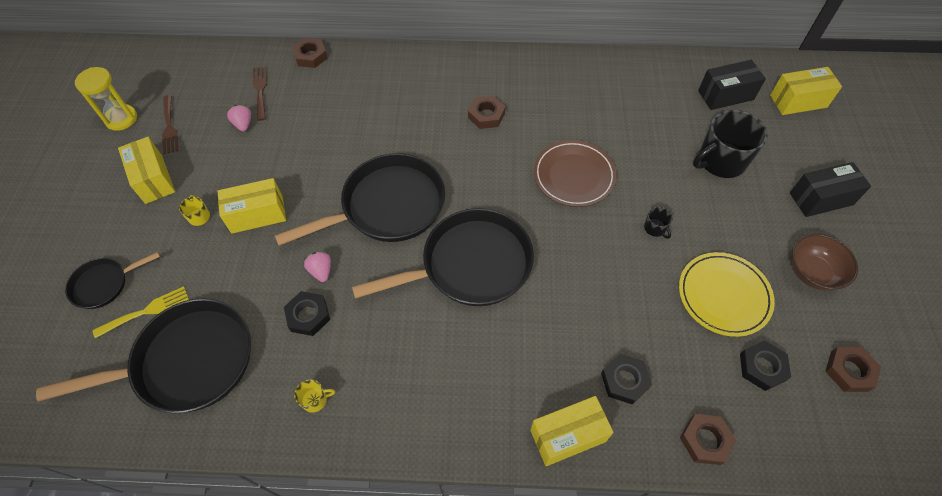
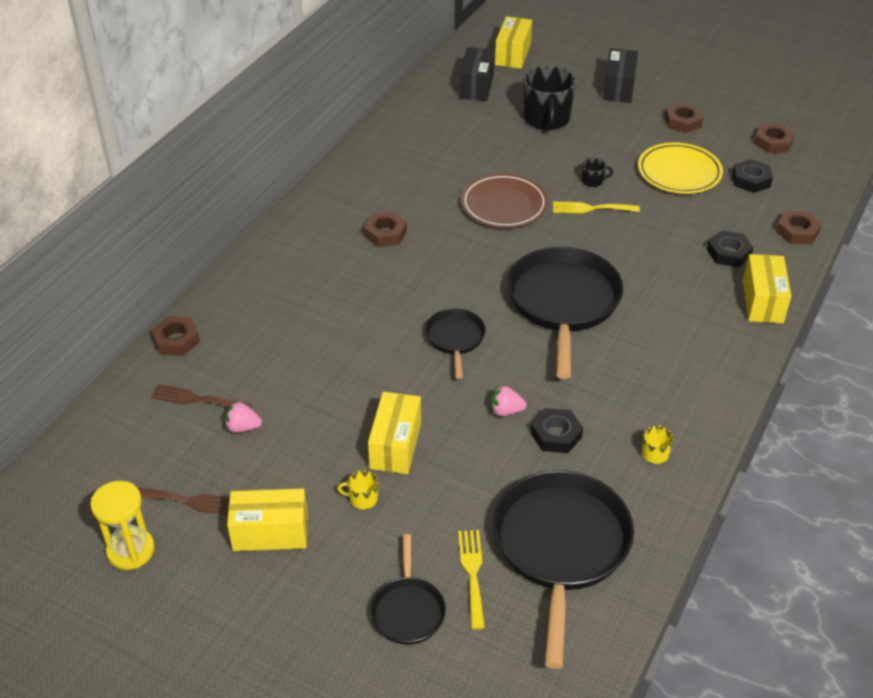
camera: 65 degrees left, 15 degrees down
black pan [275,153,445,246] -> black pan [425,308,486,379], size x0.51
brown bowl [791,234,858,291] -> brown nut [665,102,703,133]
none -> yellow fork [553,202,640,213]

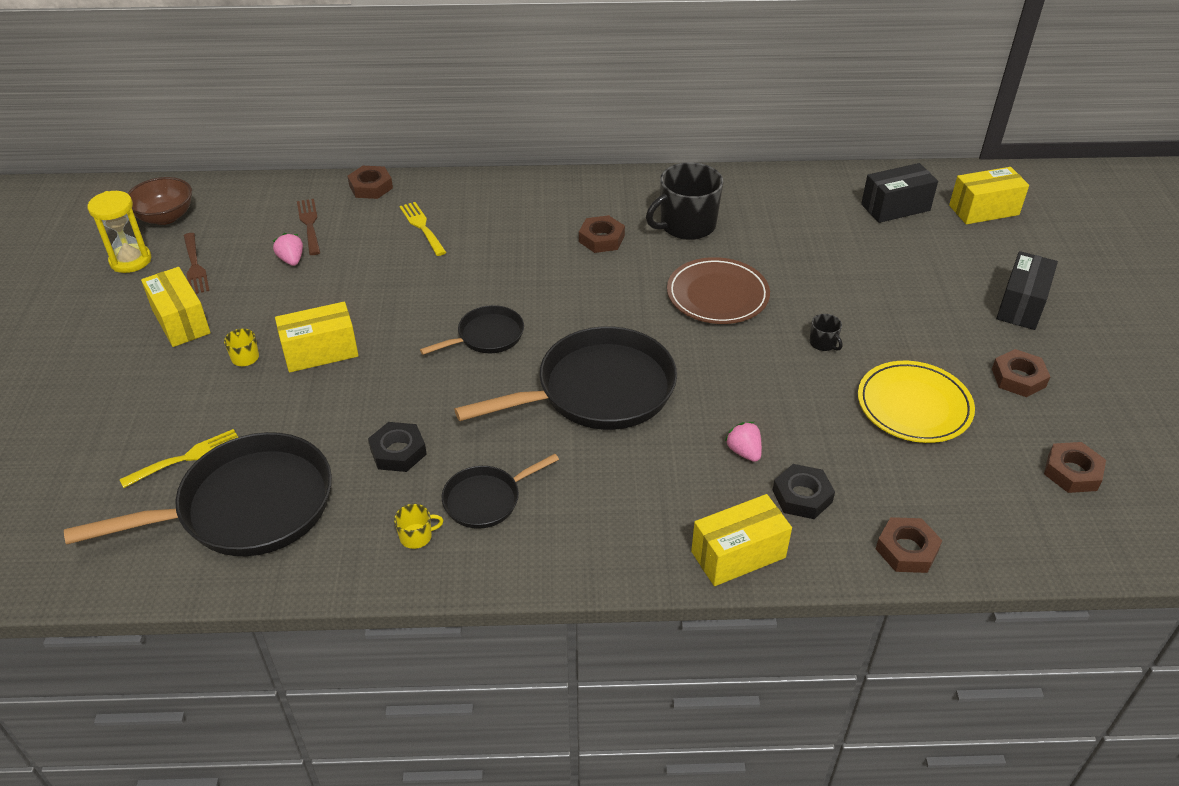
camera: 60 degrees right, 0 degrees up
black pan [370,534,446,645] -> black pan moved to [442,454,559,529]
pink strawberry [491,385,527,416] -> pink strawberry moved to [725,422,762,462]
black mug [523,66,576,130] -> black mug moved to [646,162,723,240]
yellow fork [553,202,640,213] -> yellow fork moved to [399,202,447,256]
black box [603,48,638,103] -> black box turned 45 degrees counterclockwise [996,251,1058,330]
black nut [732,159,773,193] -> none
none -> brown bowl [127,177,192,225]

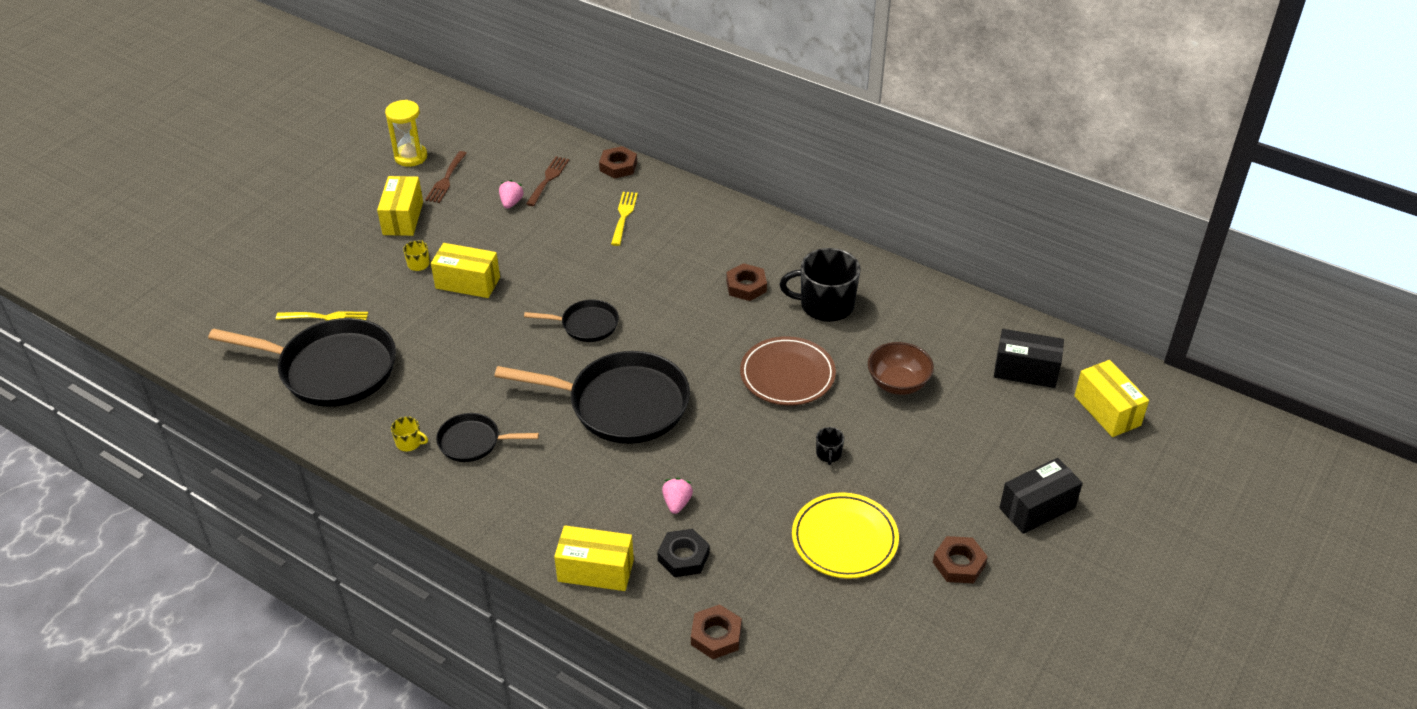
camera: 35 degrees right, 0 degrees up
brown bowl [127,177,192,225] -> brown bowl moved to [868,342,934,395]
black nut [368,422,427,472] -> none
yellow box [949,167,1029,224] -> yellow box turned 45 degrees clockwise [1074,360,1149,437]
brown nut [1044,442,1106,493] -> none

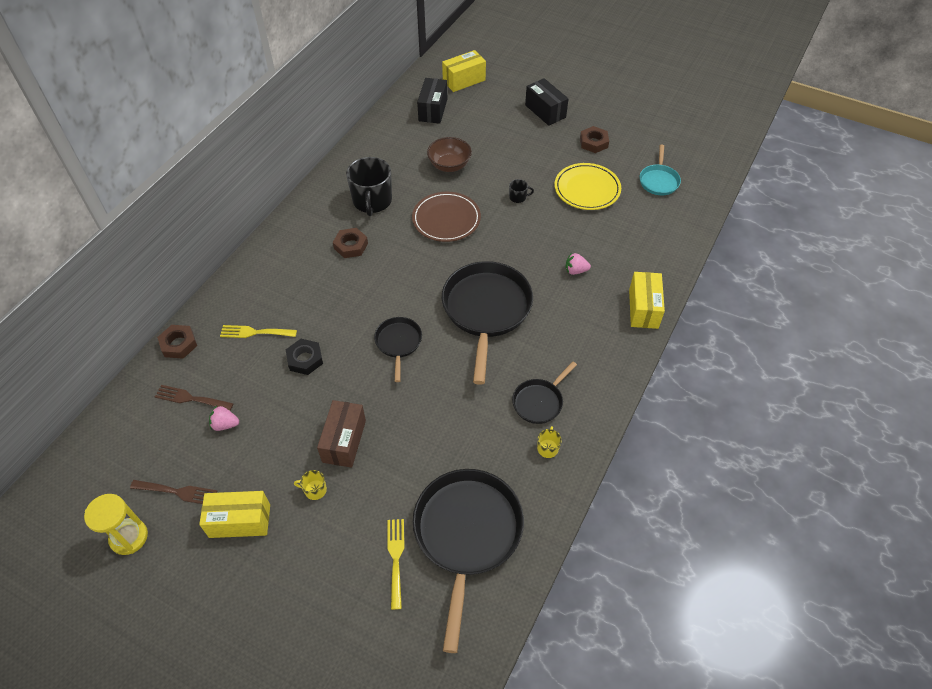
camera: 95 degrees left, 10 degrees up
yellow box [431,243,500,298] -> brown box [317,400,366,468]
black pan [436,413,539,462] -> black pan turned 45 degrees clockwise [512,362,577,424]
black nut [657,529,710,577] -> black nut moved to [286,339,323,375]
brown nut [691,604,742,659] -> none
none -> turquoise pan [640,145,681,195]

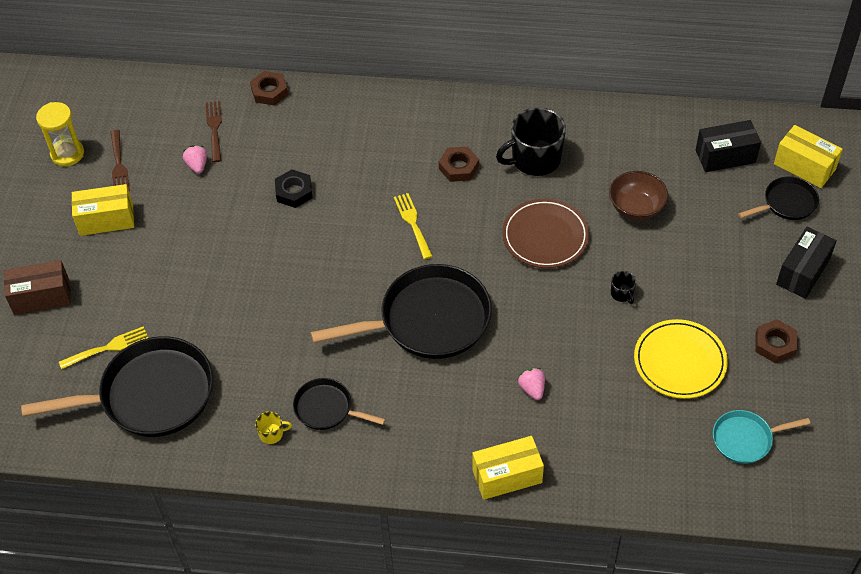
camera: 70 degrees right, 0 degrees up
yellow box [199,491,270,538] -> yellow box turned 75 degrees counterclockwise [72,184,134,236]
yellow fork [220,325,297,338] -> yellow fork moved to [394,193,433,259]
yellow mug [294,470,327,500] -> none
brown box [317,400,366,468] -> brown box moved to [4,260,71,315]
black pan [374,317,422,382] -> black pan moved to [738,176,819,220]

